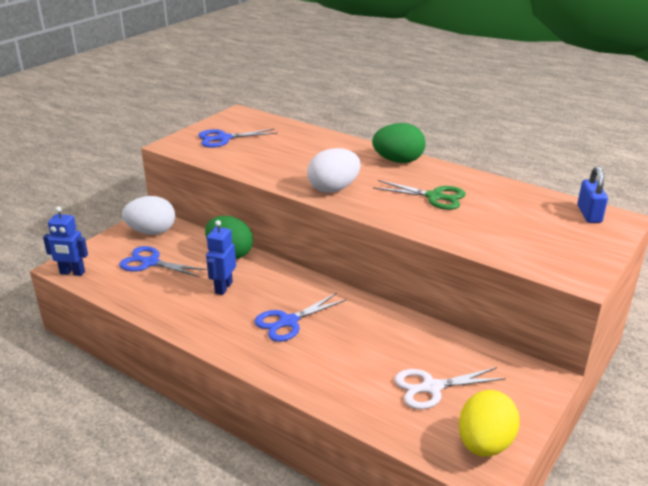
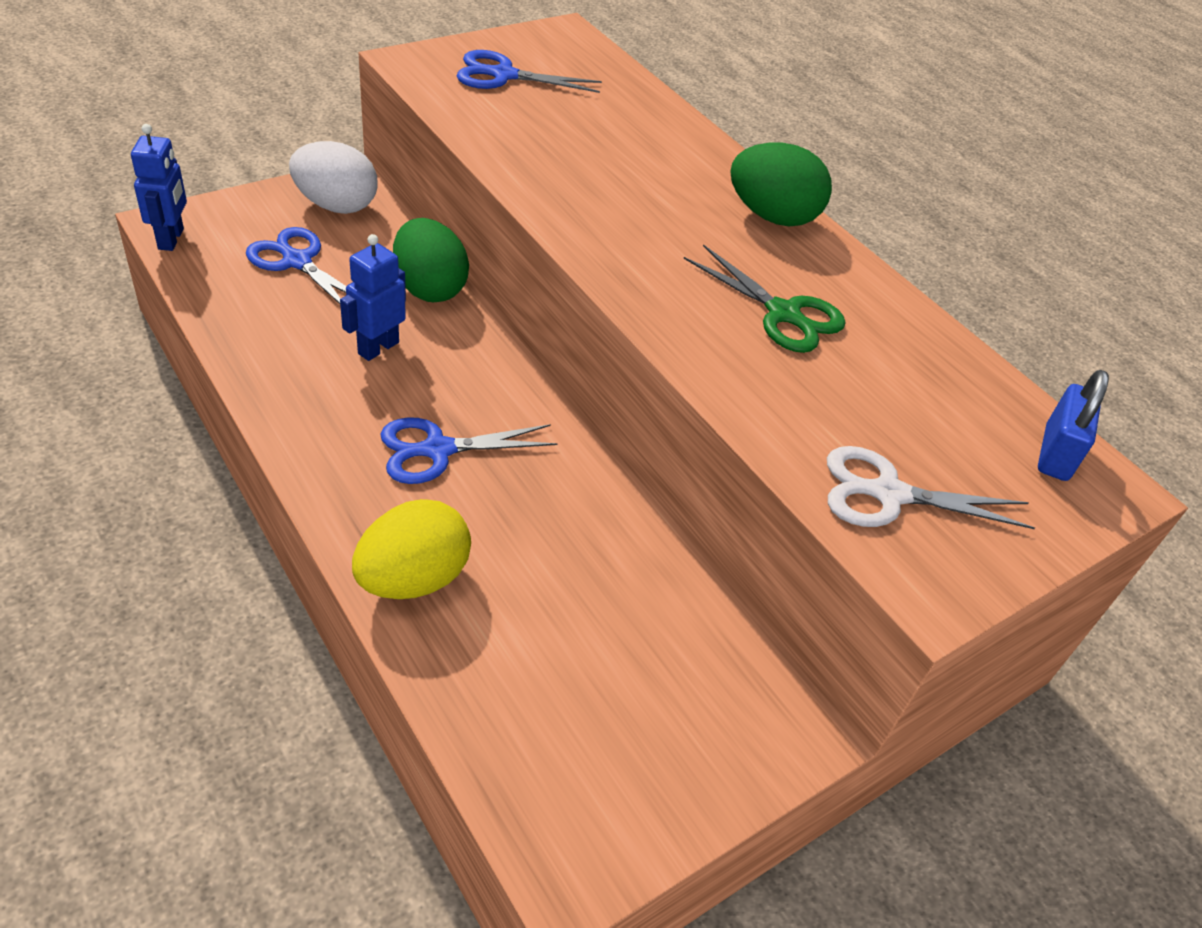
camera: 15 degrees right, 15 degrees up
blue robot [43,206,88,276] -> blue robot turned 120 degrees counterclockwise [131,124,187,251]
white egg [307,148,361,193] -> none
white scissors [394,367,506,410] -> white scissors moved to [827,446,1035,529]
yellow egg [459,390,520,457] -> yellow egg moved to [352,499,471,599]

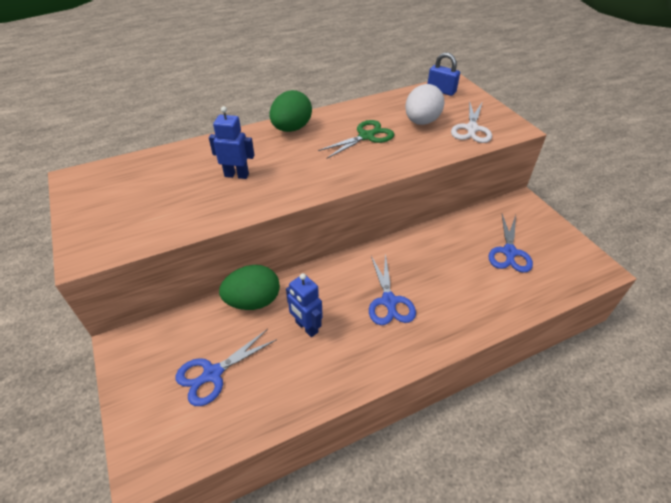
camera: 75 degrees left, 0 degrees up
blue robot [131,124,187,251] -> blue robot moved to [209,106,255,179]
white egg [289,141,378,214] -> white egg moved to [405,84,444,125]
yellow egg [352,499,471,599] -> none
blue scissors [456,50,602,93] -> blue scissors moved to [488,214,533,273]

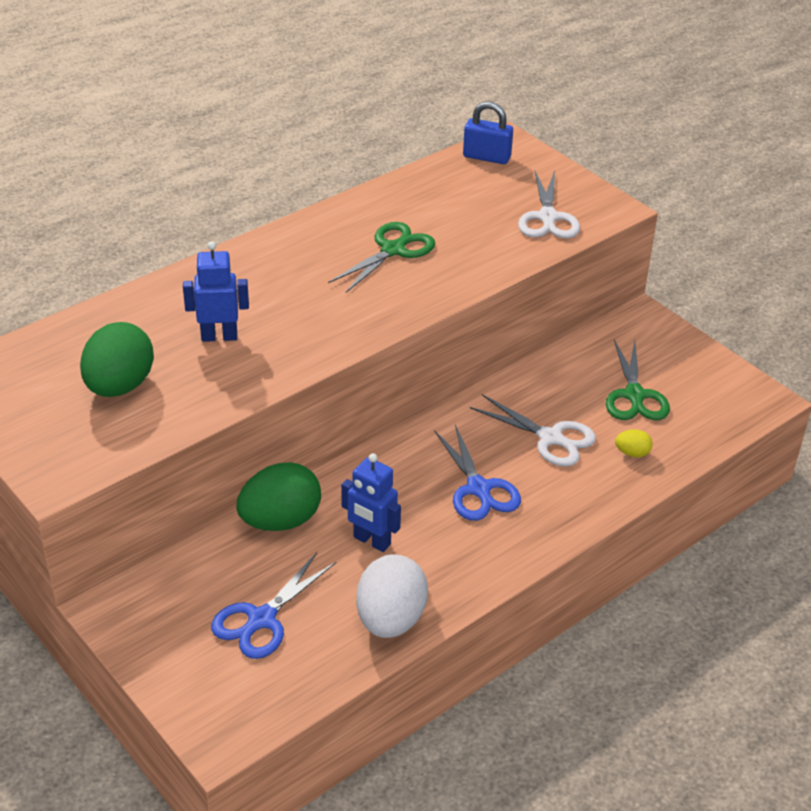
camera: 15 degrees left, 5 degrees down
green egg [269,90,312,132] -> green egg moved to [80,322,154,397]
white egg [405,84,444,125] -> white egg moved to [356,554,428,638]
blue scissors [488,214,533,273] -> green scissors [606,340,670,420]
none -> white scissors [470,394,596,467]
none -> yellow egg [615,429,653,457]

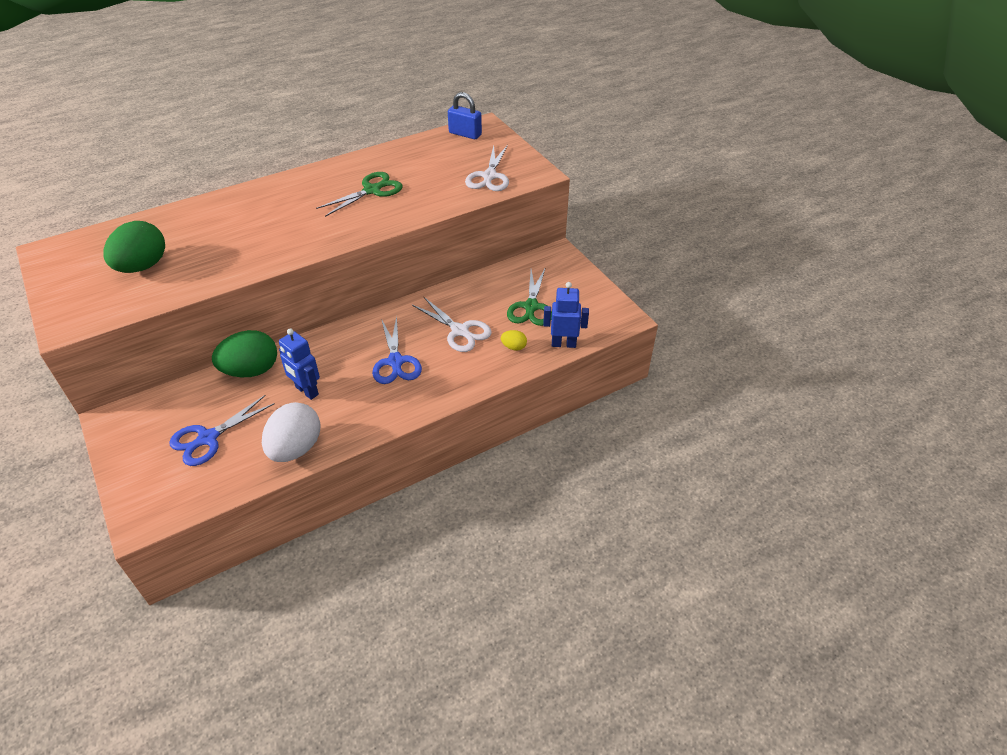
camera: 10 degrees right, 5 degrees up
blue robot [183,241,249,342] -> blue robot moved to [543,282,589,348]

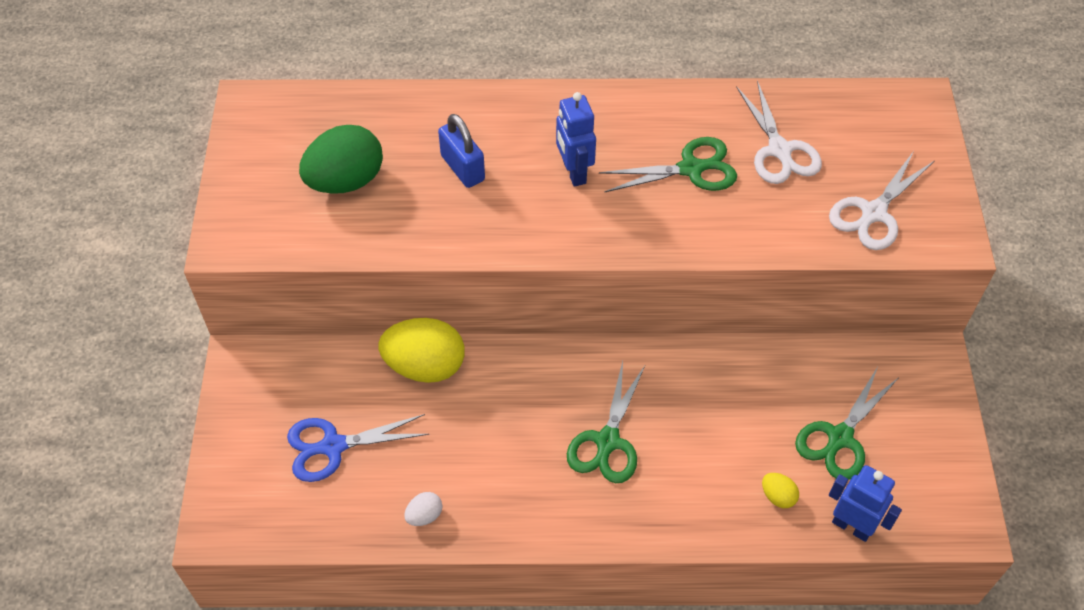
camera: 30 degrees right, 10 degrees up
green egg [212,330,277,377] -> yellow egg [378,318,465,383]
white egg [262,402,321,462] -> white egg [404,492,442,526], size x0.45
blue robot [279,328,320,400] -> blue robot moved to [556,92,596,187]
blue scissors [372,316,422,384] -> green scissors [567,361,645,483]
white scissors [412,296,492,352] -> white scissors moved to [736,80,822,184]
blue padlock [448,92,482,139] -> blue padlock moved to [438,114,485,188]

